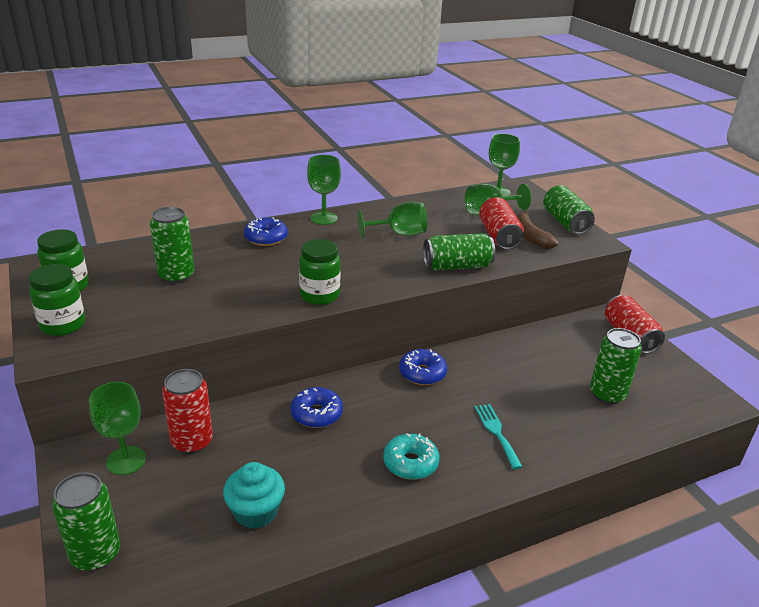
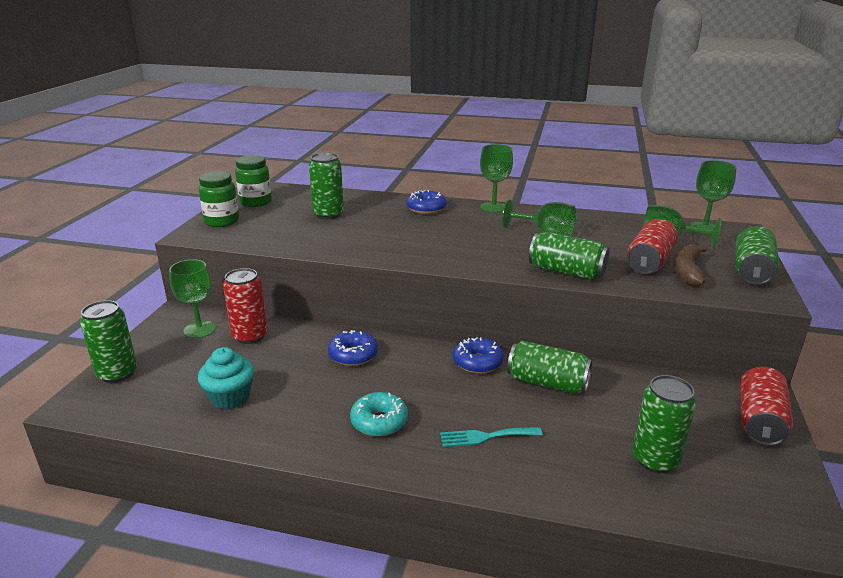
camera: 40 degrees right, 5 degrees down
green jar [299,239,340,305] -> none
turquoise fork [474,404,523,469] -> turquoise fork turned 120 degrees counterclockwise [440,427,543,447]
none -> green can [507,340,592,394]

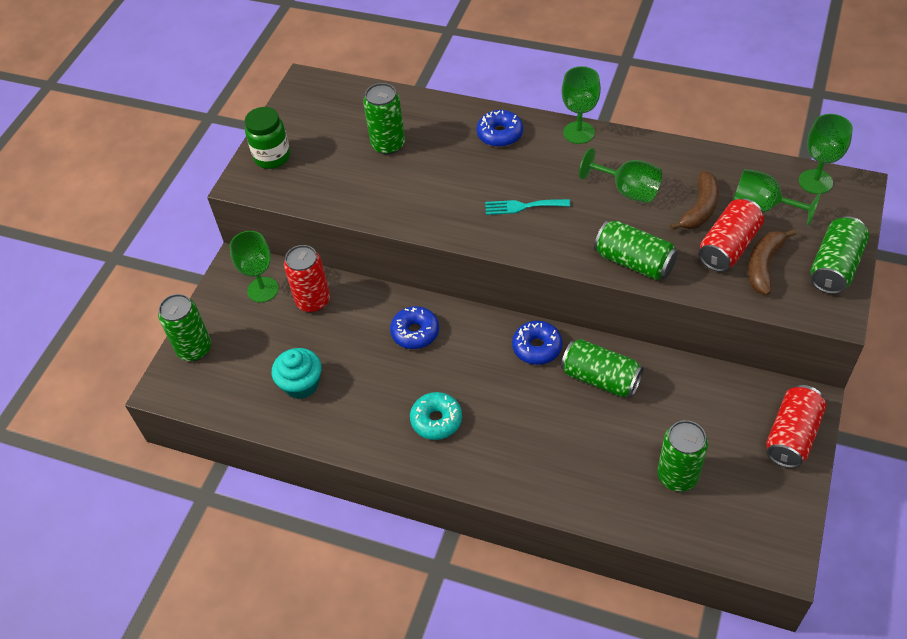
camera: 10 degrees right, 25 degrees up
green jar [235,155,272,207] -> none
turquoise fork [440,427,543,447] -> turquoise fork moved to [485,199,570,215]
none -> brown banana [670,171,719,230]

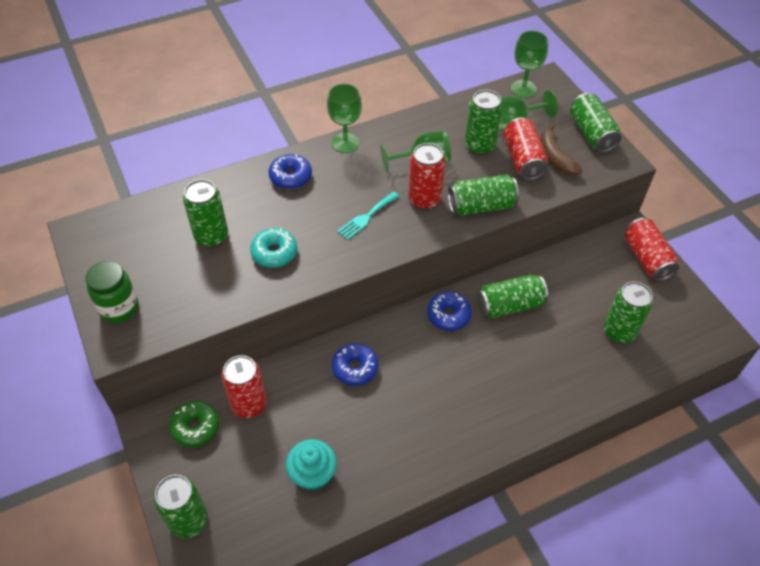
camera: 50 degrees left, 0 degrees up
green goblet [230,231,278,303] -> green donut [169,401,219,447]
turquoise donut [410,392,462,440] -> turquoise donut moved to [250,228,297,268]
brown banana [670,171,719,230] -> green can [465,90,503,155]
none -> red can [408,143,446,209]

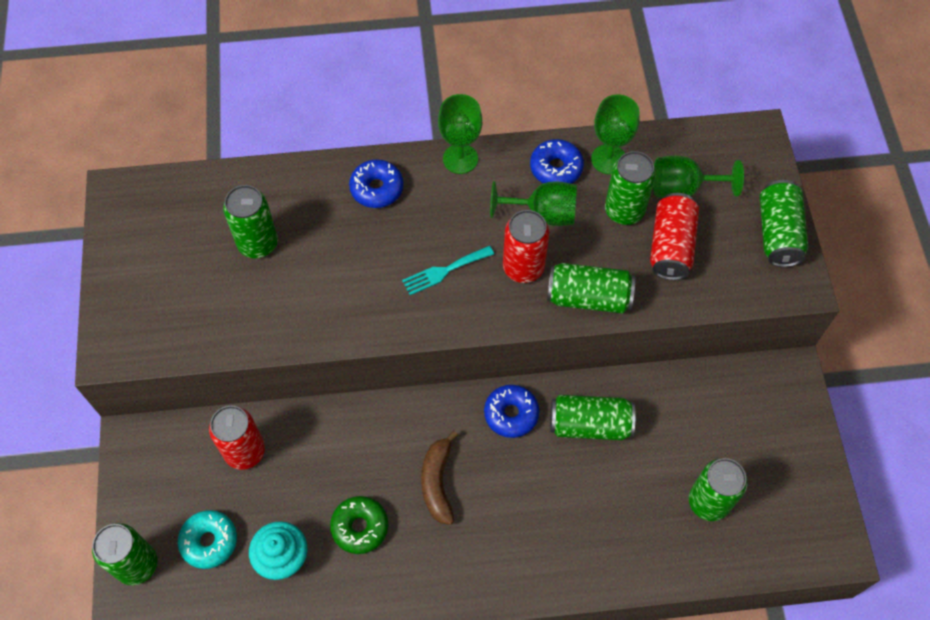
camera: 20 degrees right, 10 degrees up
green jar [86,261,138,323] -> none
green donut [169,401,219,447] -> green donut moved to [330,496,388,554]
turquoise donut [250,228,297,268] -> turquoise donut moved to [178,510,237,569]
blue donut [332,343,378,386] -> blue donut moved to [530,139,584,184]
green goblet [511,30,548,98] -> green goblet moved to [591,94,639,174]
brown banana [540,124,583,176] -> brown banana moved to [421,431,458,525]
red can [624,218,680,281] -> none

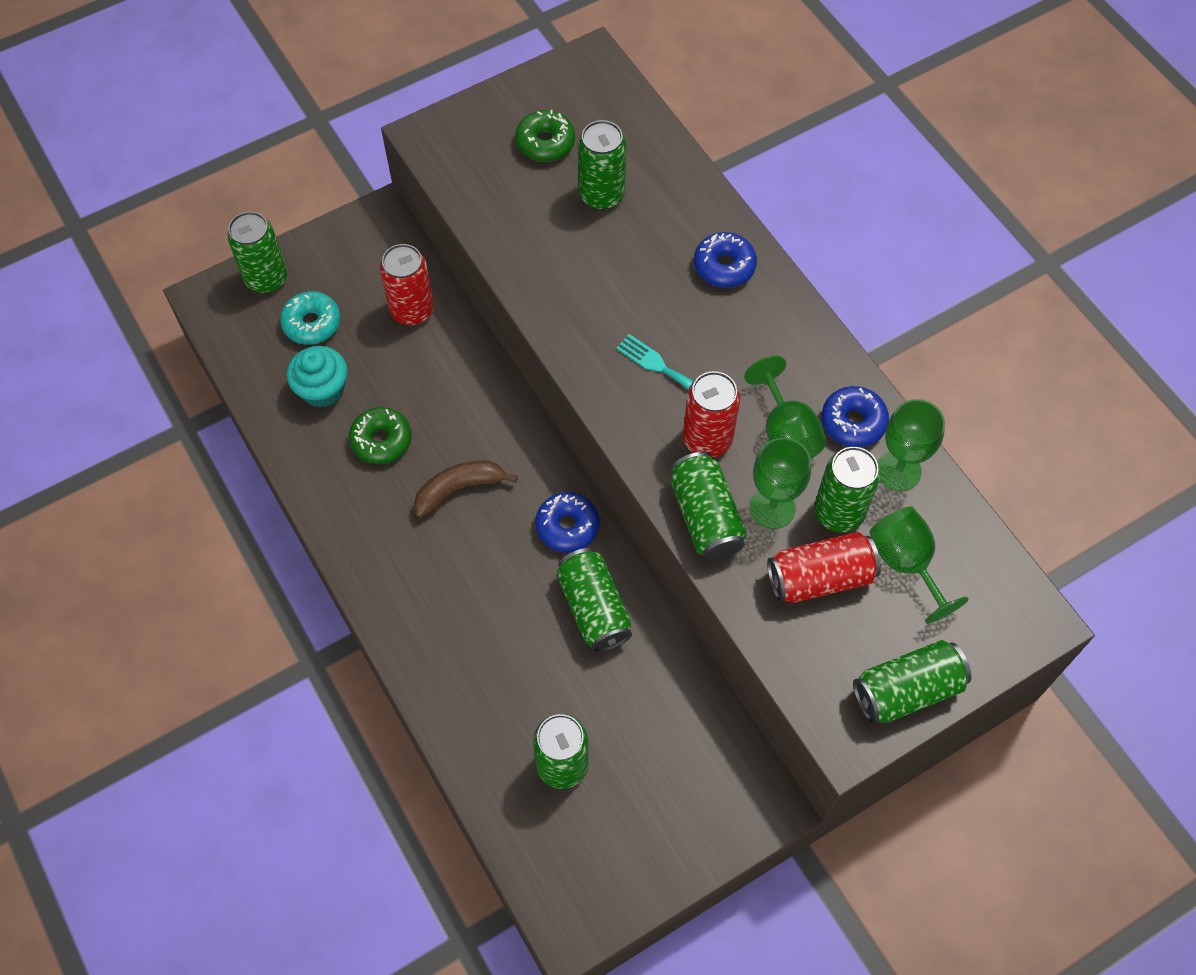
camera: 65 degrees right, 0 degrees up
green goblet [438,94,482,174] -> green goblet moved to [750,438,811,529]
none -> green donut [515,110,575,162]

